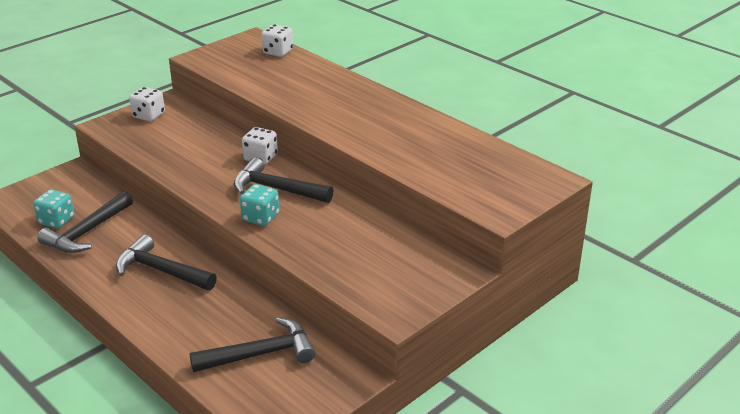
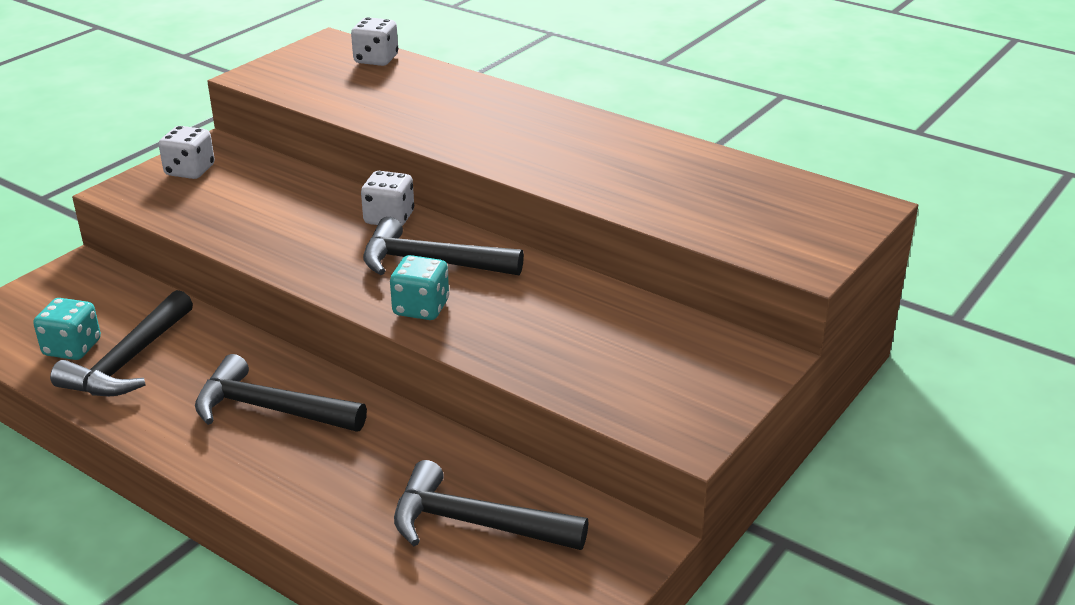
camera: 10 degrees left, 0 degrees up
black hammer [189,317,316,372] -> black hammer turned 135 degrees counterclockwise [394,460,588,550]

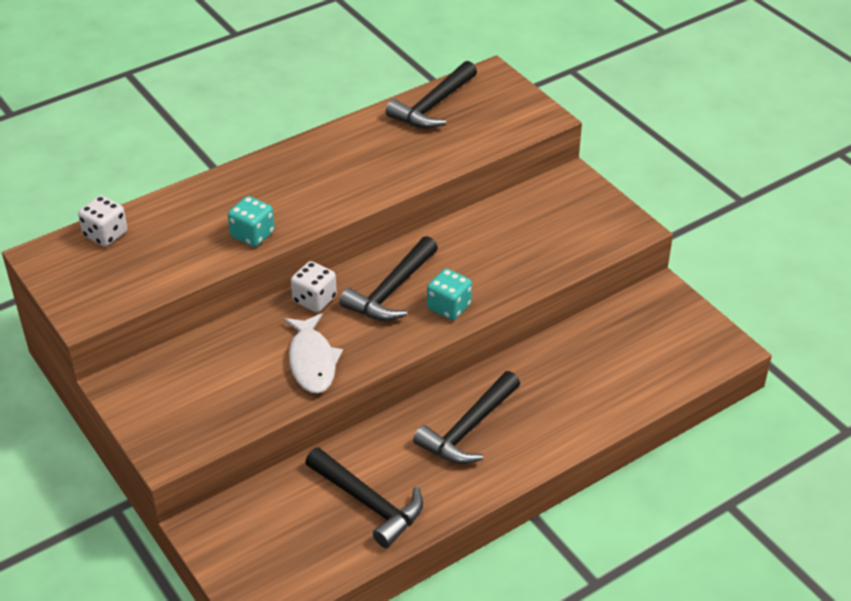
camera: 70 degrees left, 10 degrees up
turquoise dice [33,298,101,360] -> turquoise dice moved to [228,196,275,247]
white dice [159,126,215,179] -> none
black hammer [394,460,588,550] -> black hammer moved to [386,61,477,129]
none -> white fish [284,313,343,393]

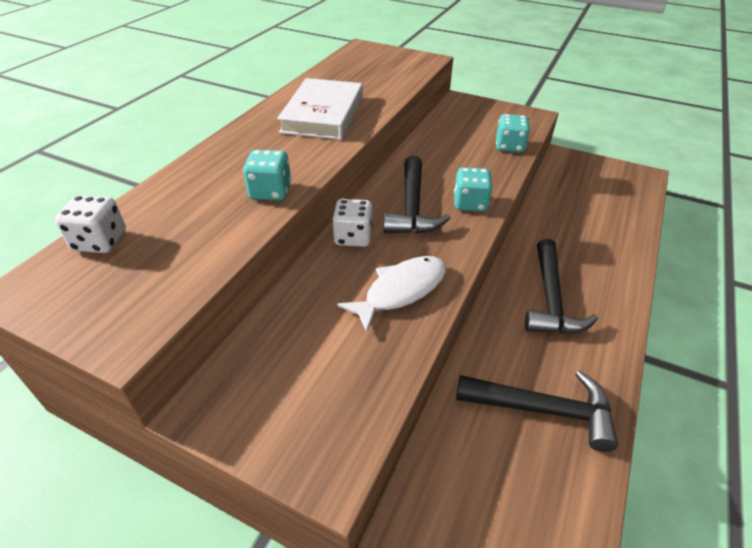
camera: 30 degrees left, 0 degrees up
white fish [284,313,343,393] -> white fish turned 90 degrees counterclockwise [337,256,446,332]
black hammer [386,61,477,129] -> none
none -> white book [277,78,363,140]
none -> turquoise dice [496,114,530,153]

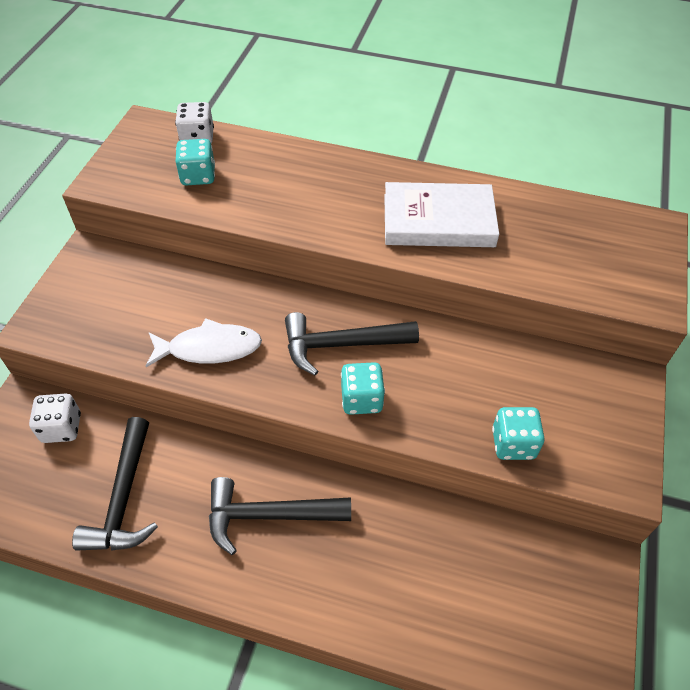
camera: 80 degrees right, 10 degrees up
turquoise dice [243,150,291,200] -> turquoise dice moved to [175,139,215,185]
white dice [332,199,373,247] -> white dice moved to [29,394,81,443]
white fish [337,256,446,332] -> white fish turned 45 degrees counterclockwise [146,318,262,367]

